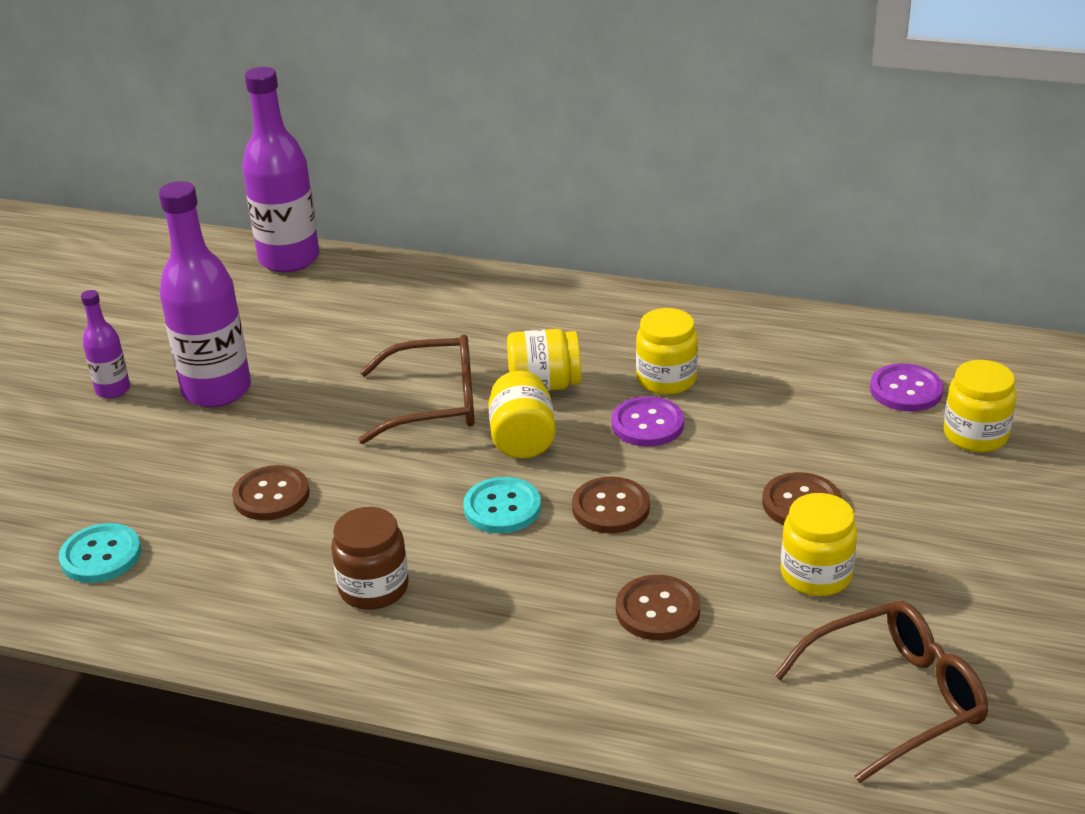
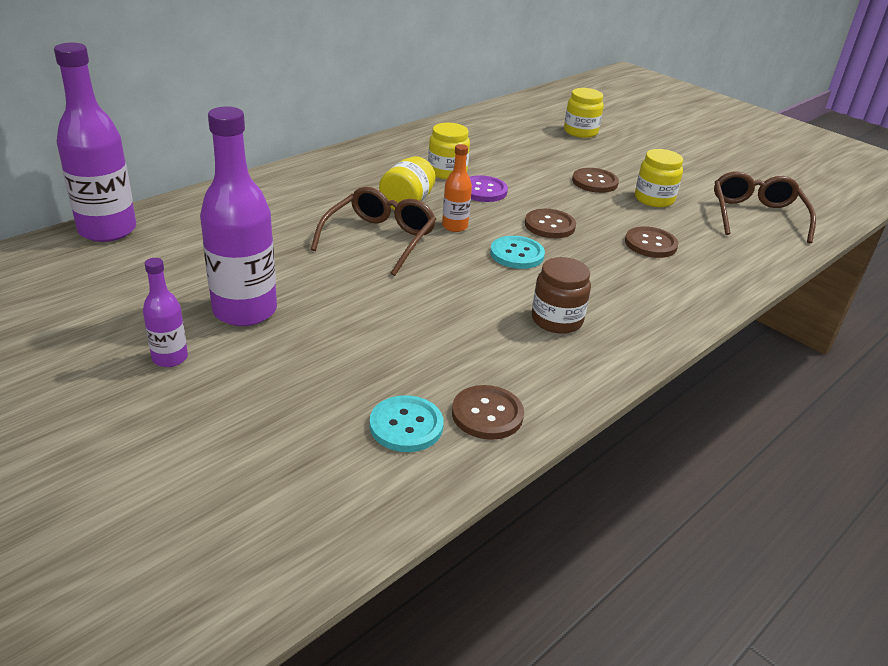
camera: 65 degrees left, 0 degrees up
brown button [232,465,310,520] -> brown button moved to [452,385,524,440]
yellow jar [488,371,556,459] -> orange bottle [442,144,472,232]
purple button [870,363,944,412] -> none

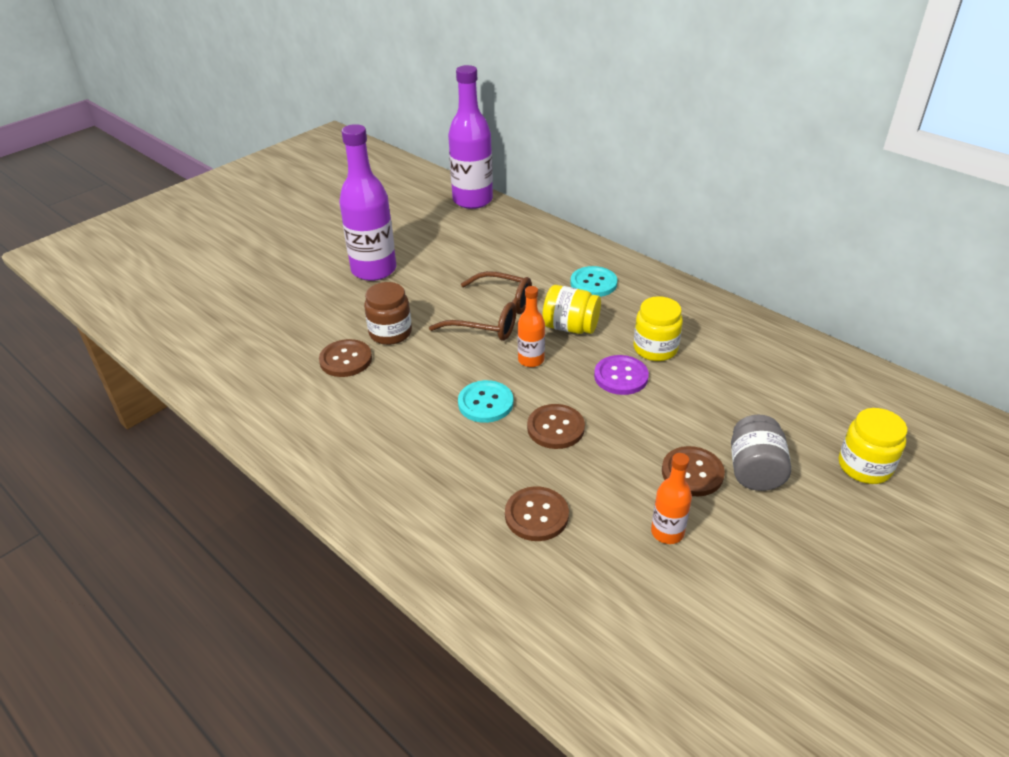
camera: 90 degrees right, 5 degrees up
purple bottle [143,258,188,367] -> none
turquoise button [370,395,444,452] -> turquoise button moved to [570,266,617,297]
brown button [452,385,524,440] -> brown button moved to [319,339,372,377]
brown jar [532,257,591,334] -> brown jar moved to [364,282,412,345]
yellow jar [635,149,683,207] -> orange bottle [651,453,692,544]
brown glasses [714,171,816,243] -> none
none -> grey jar [731,415,791,491]

